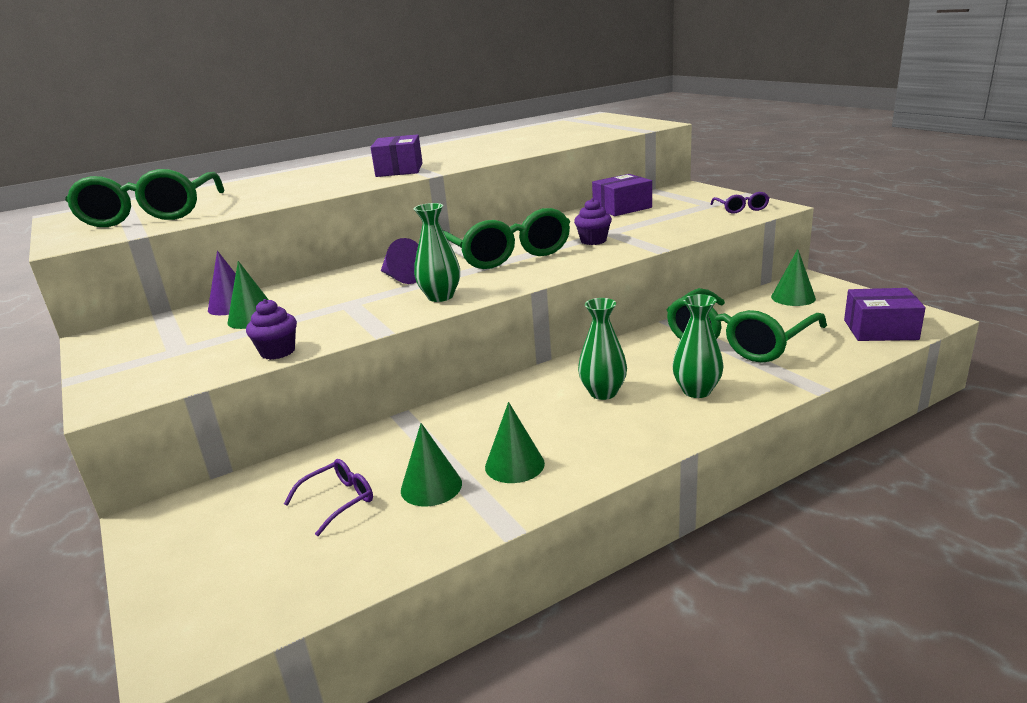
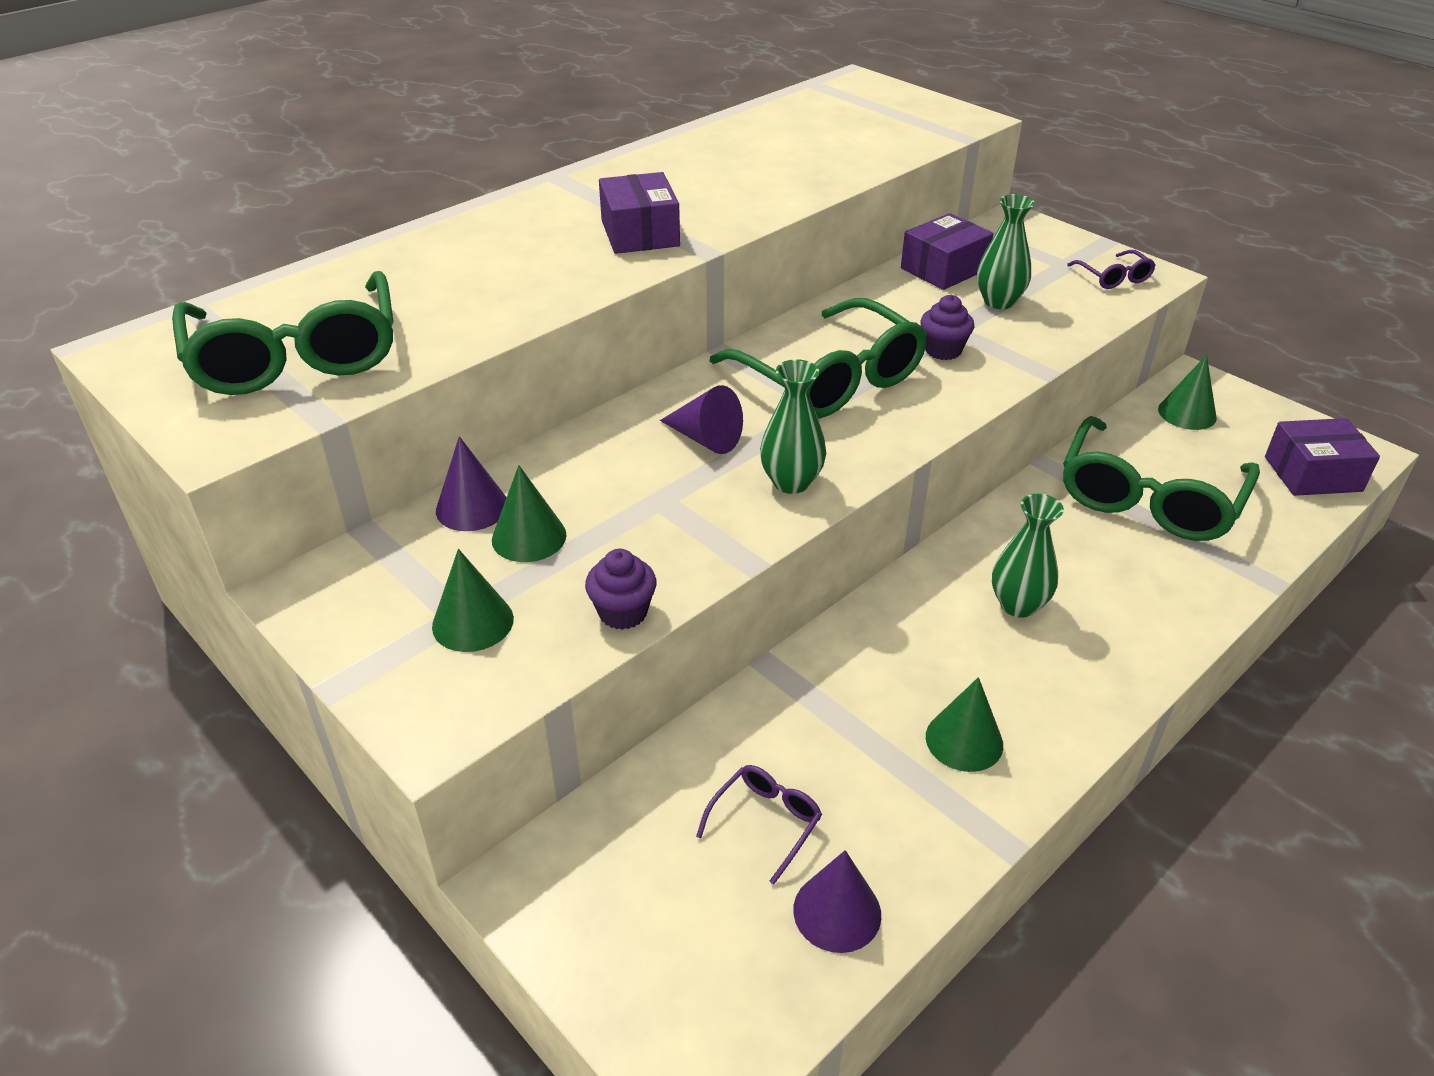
camera: 15 degrees left, 15 degrees up
green cone [401,423,462,506] -> green cone moved to [432,549,514,652]
green vase [672,294,723,398] -> green vase moved to [977,194,1035,309]
none -> purple cone [793,850,881,953]

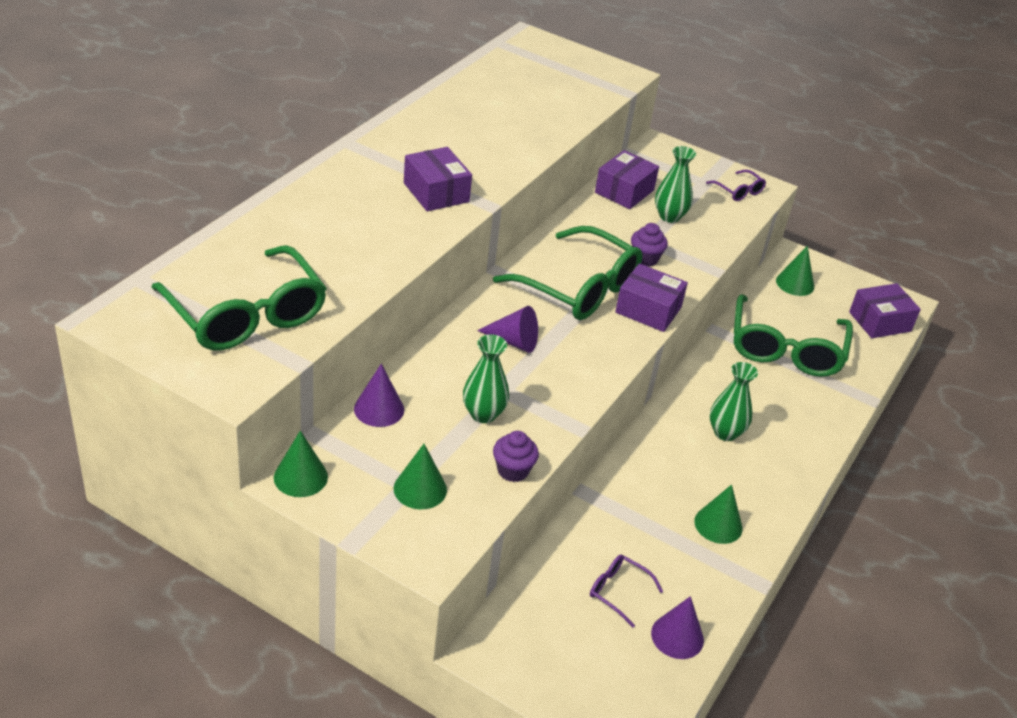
camera: 20 degrees left, 0 degrees up
green cone [492,465,567,562] -> green cone moved to [274,431,328,497]
purple glasses [696,765,822,885] -> purple glasses turned 75 degrees counterclockwise [590,555,663,628]
green vase [760,359,826,494] -> green vase moved to [463,334,509,423]
none -> purple box [615,264,688,332]

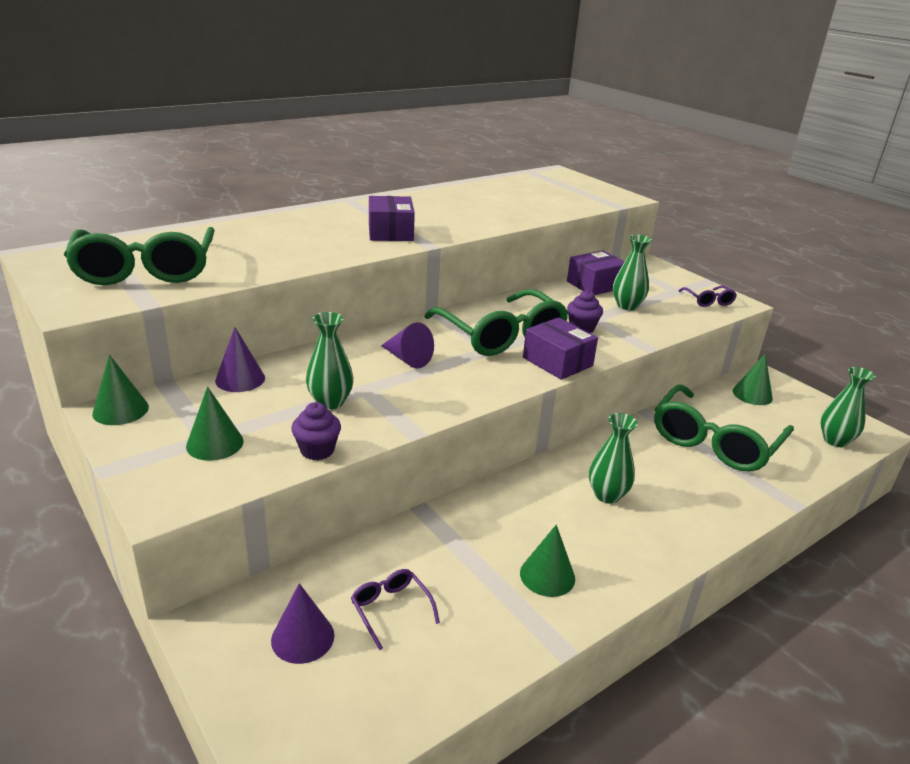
camera: 25 degrees right, 10 degrees down
purple cone [651,596,704,659] -> purple cone moved to [271,583,334,664]
purple box [849,283,921,338] -> green vase [820,367,876,447]

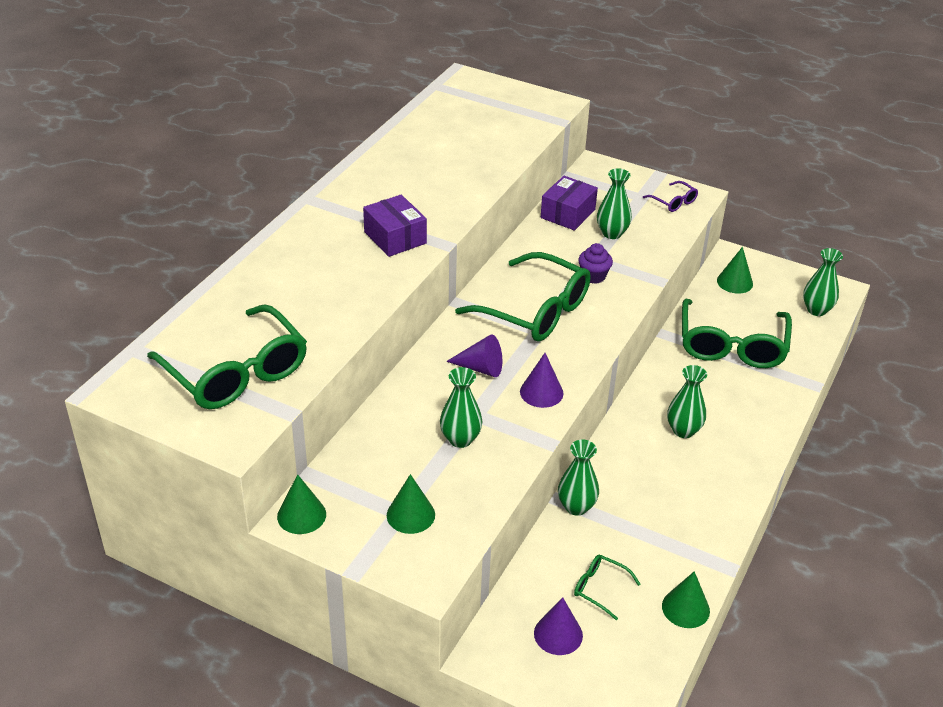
camera: 25 degrees left, 10 degrees up
purple cone [215,327,265,392] -> purple cone moved to [520,353,563,408]
purple cupcake [291,402,341,460] -> none
purple glasses [351,569,440,650] -> green glasses [574,555,640,620]
green cone [520,525,575,597] -> green cone moved to [662,571,710,628]
purple box [523,317,598,380] -> none
none -> green vase [558,439,599,516]

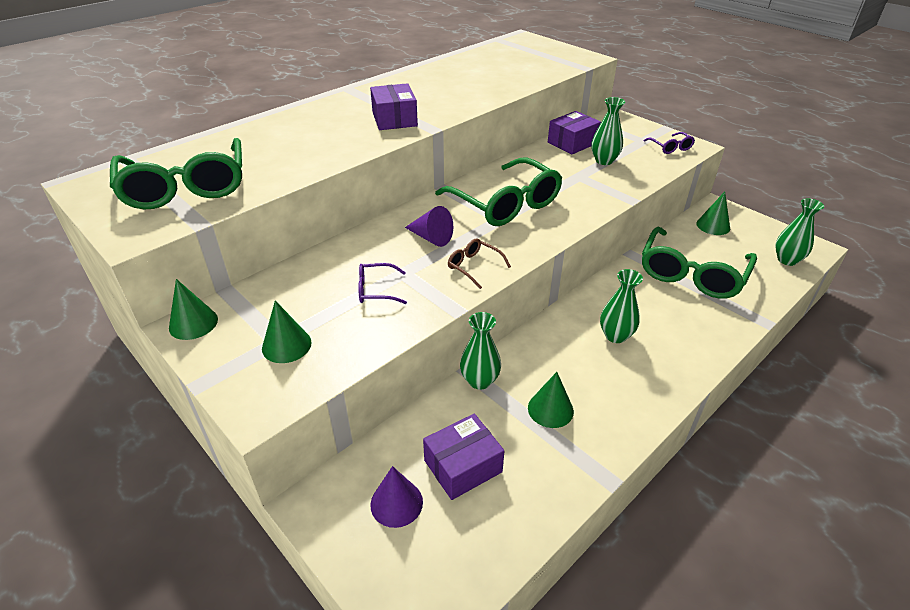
camera: 20 degrees right, 0 degrees up
green vase [440,367,482,448] -> purple glasses [358,263,407,304]
purple cone [520,353,563,408] -> brown glasses [448,239,511,289]
green glasses [574,555,640,620] -> purple box [423,413,504,500]
purple cupcake [578,243,613,284] -> none
green cone [662,571,710,628] -> green cone moved to [528,372,574,428]

